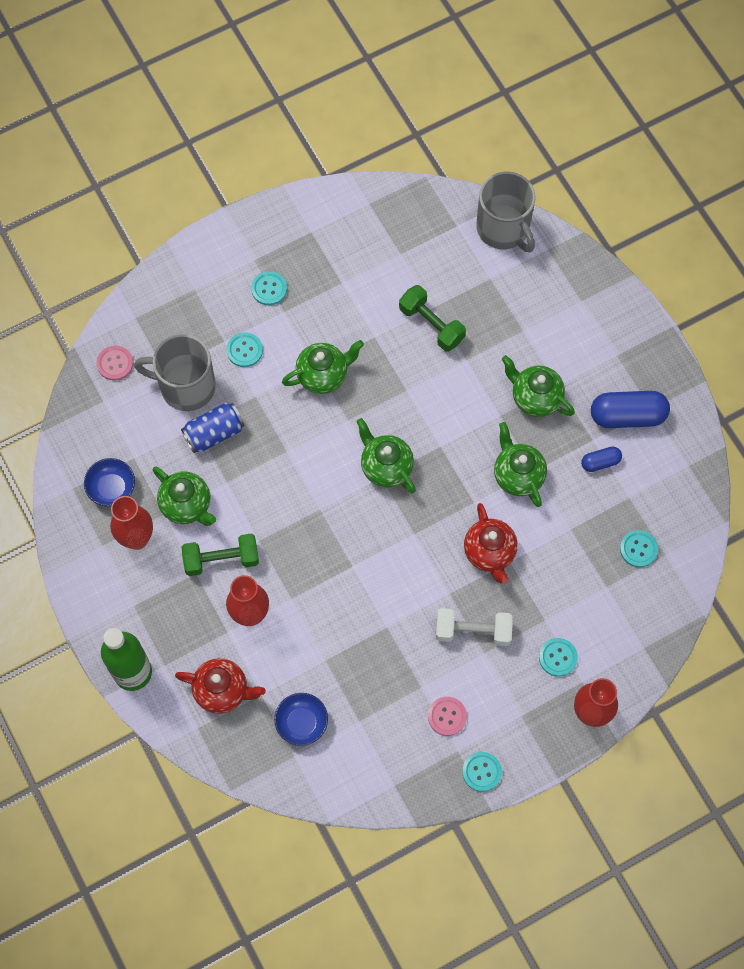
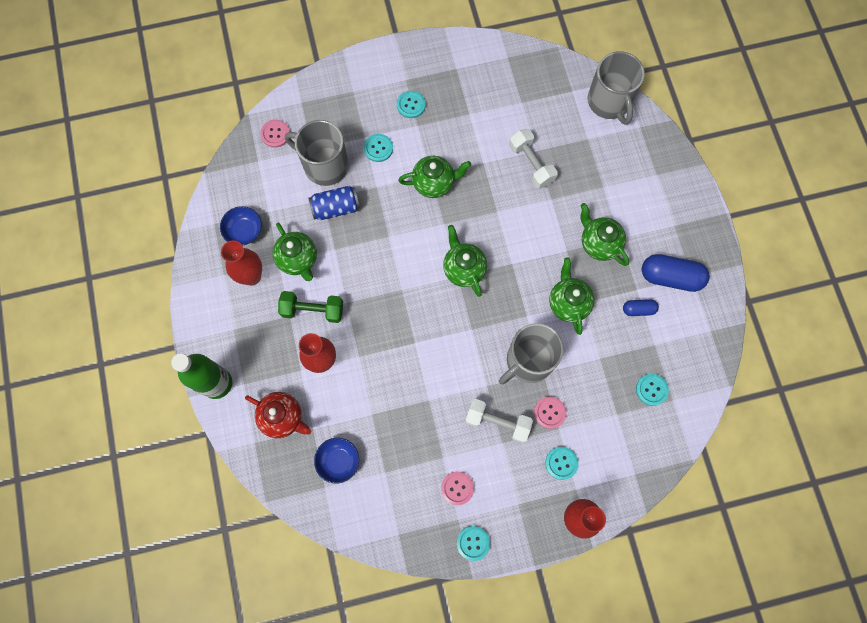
camera: 15 degrees right, 5 degrees up
green dumbbell [399,285,466,351] -> white dumbbell [509,129,558,189]
red teapot [464,503,518,584] -> grey mug [499,323,564,384]
none -> pink button [534,396,567,429]

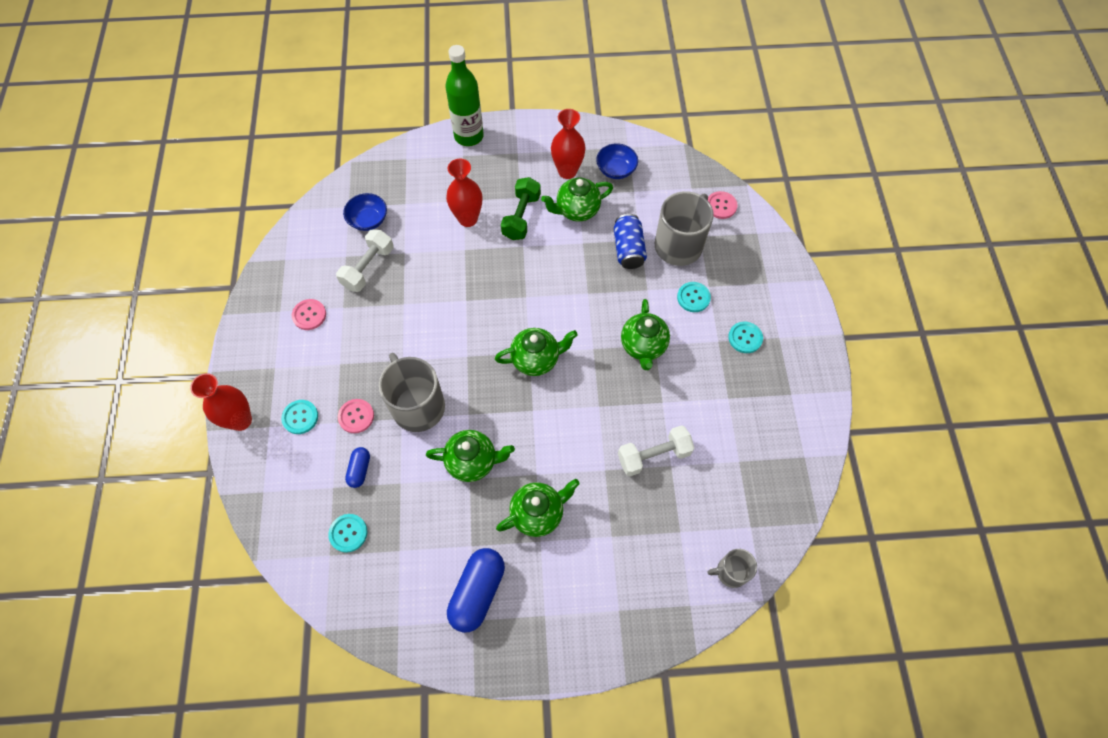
camera: 100 degrees right, 10 degrees down
red teapot [245,392,311,438] -> none
turquoise button [457,526,490,561] -> none
white dumbbell [465,399,533,443] -> white dumbbell moved to [336,229,394,292]
grey mug [588,51,645,125] -> grey mug [707,549,757,588], size x0.54
blue capsule [623,299,659,316] -> blue capsule moved to [345,447,370,488]

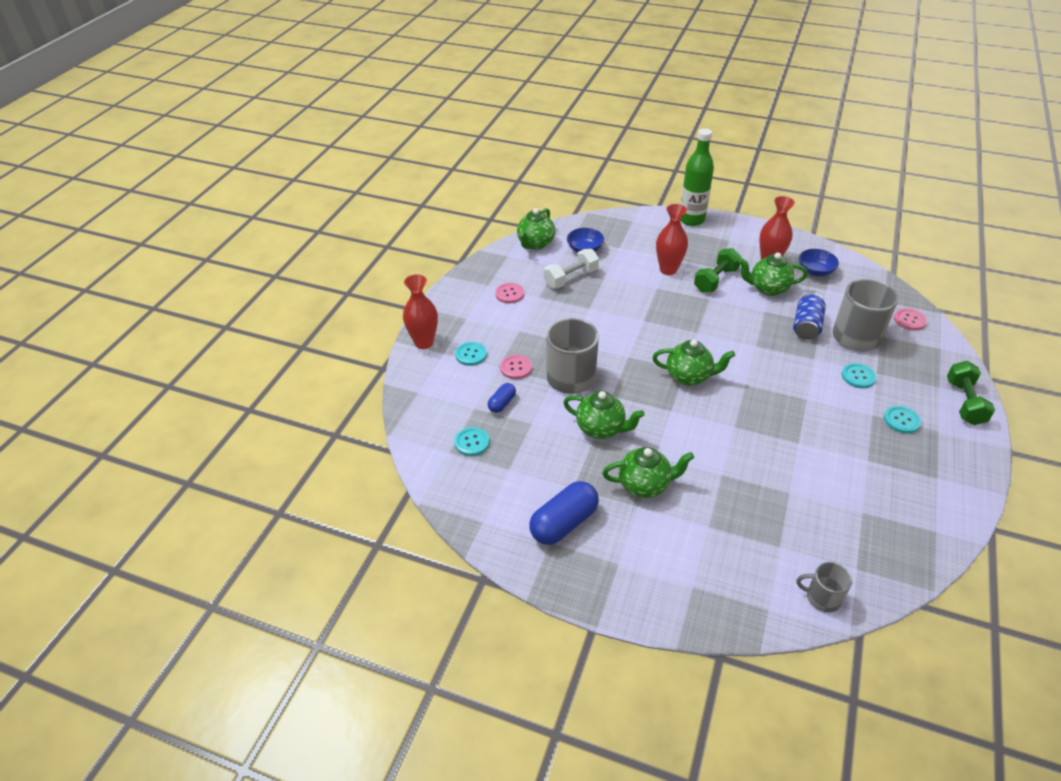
camera: 25 degrees right, 20 degrees down
white dumbbell [618,425,694,476] -> none
green teapot [621,299,670,370] -> green teapot moved to [517,208,555,250]
none -> green dumbbell [947,361,995,425]

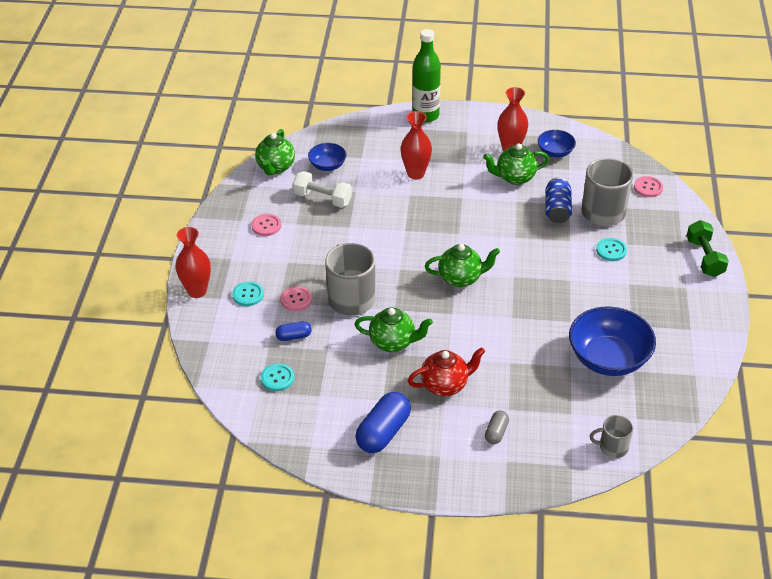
camera: 15 degrees left, 0 degrees up
blue capsule [488,383,516,413] -> blue capsule turned 60 degrees clockwise [275,321,312,341]
white dumbbell [544,249,599,288] -> white dumbbell turned 75 degrees clockwise [293,171,352,207]
green teapot [602,447,694,498] -> red teapot [408,347,485,396]
green dumbbell [694,248,742,293] -> none
turquoise button [884,406,921,434] -> none
none -> grey capsule [485,410,509,444]
none -> blue bowl [569,306,656,376]

